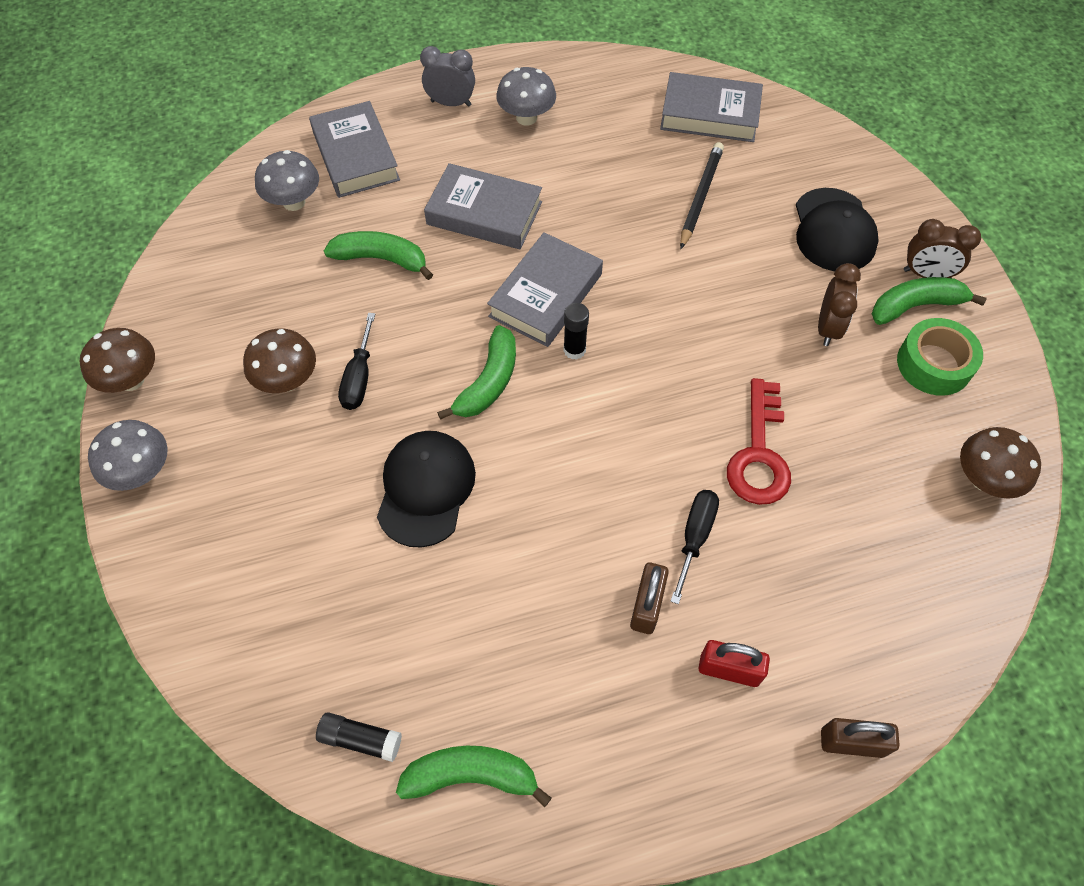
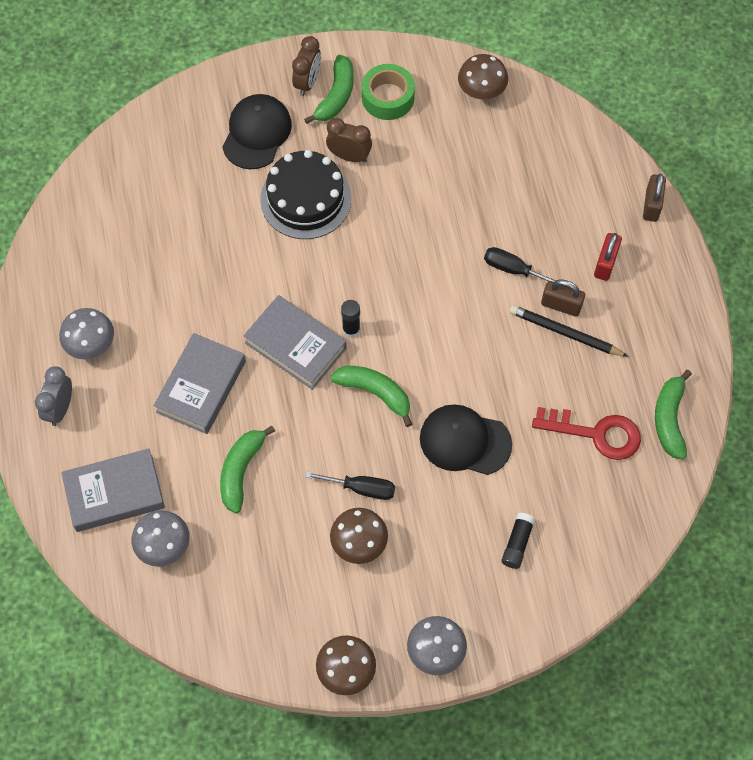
camera: 85 degrees left, 5 degrees up
black glue stick [316,712,402,762] -> black glue stick moved to [501,513,535,569]
grey book [660,72,763,142] -> none
black pencil [680,142,724,249] -> black pencil moved to [509,305,628,357]
red key [727,378,791,505] -> red key moved to [532,407,641,460]
black cap [796,188,879,271] -> black cap turned 75 degrees counterclockwise [222,94,292,169]
green banana [872,277,987,325] -> green banana turned 150 degrees counterclockwise [304,55,354,124]
none -> black cake [260,150,351,239]

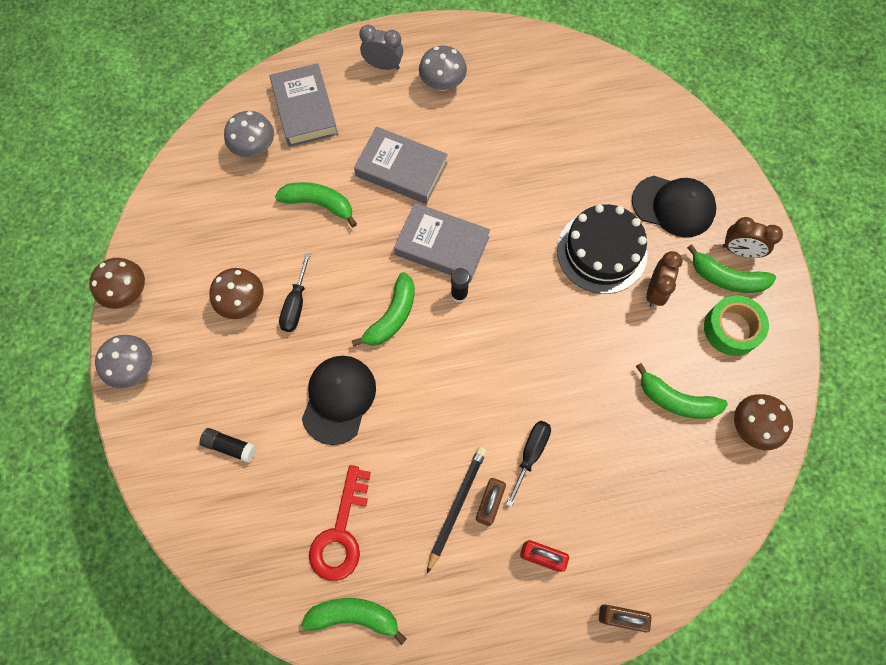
camera: 90 degrees right, 5 degrees up
grey book [244,295,347,390] -> grey book turned 75 degrees clockwise [394,203,490,282]
none -> green banana [636,363,728,419]

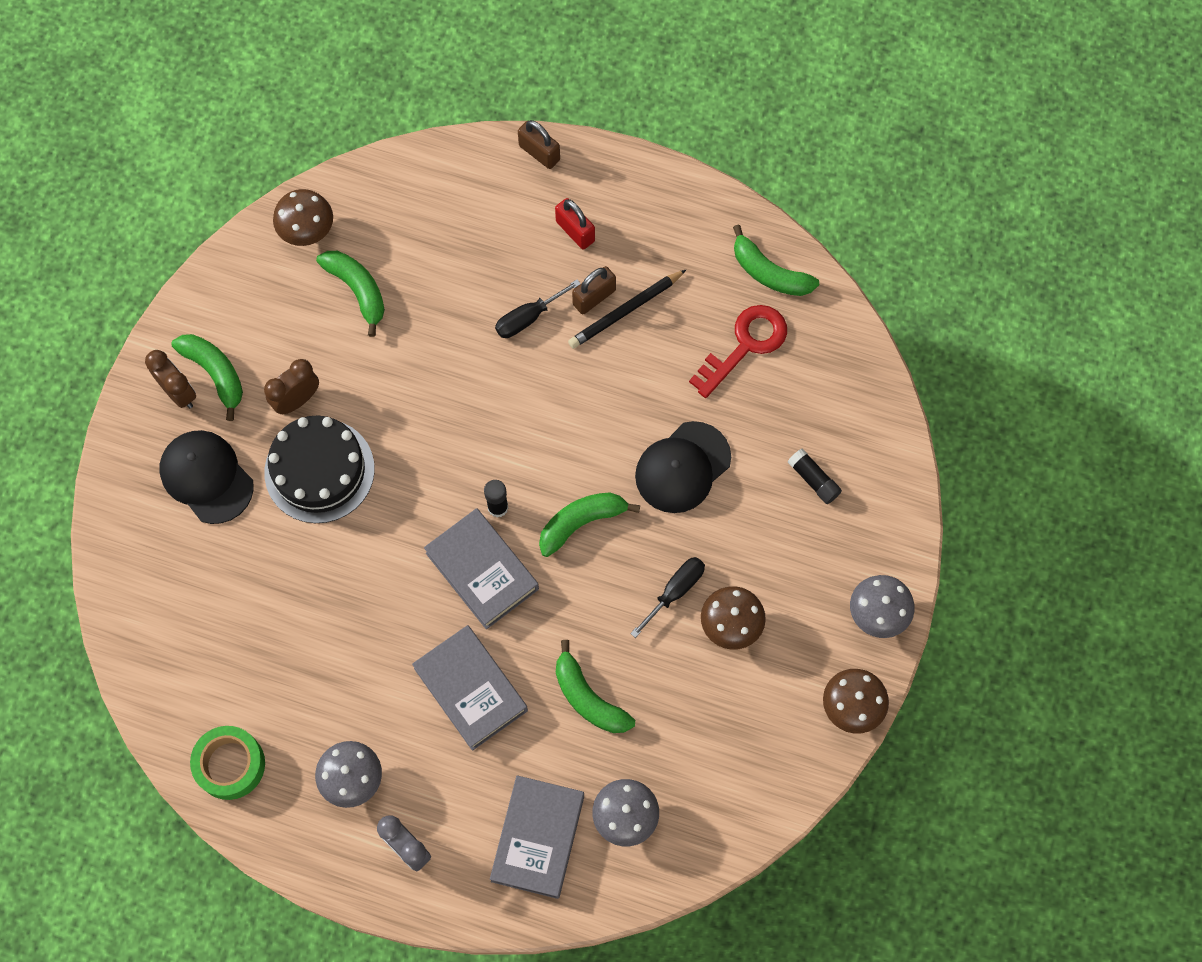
camera: 150 degrees left, 0 degrees up
green tape [704,295,769,356] -> green tape moved to [190,726,265,800]

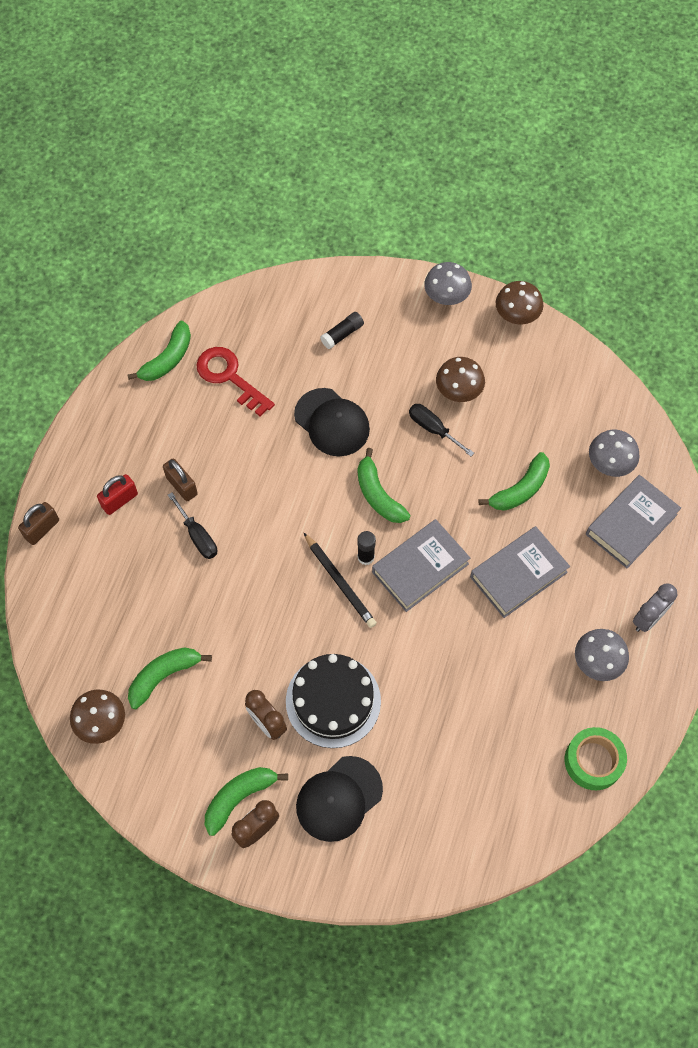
camera: 90 degrees left, 5 degrees down
grey book [490,775,584,899] -> grey book turned 60 degrees counterclockwise [586,475,681,568]
black pencil [568,270,686,349] -> black pencil moved to [303,532,377,628]

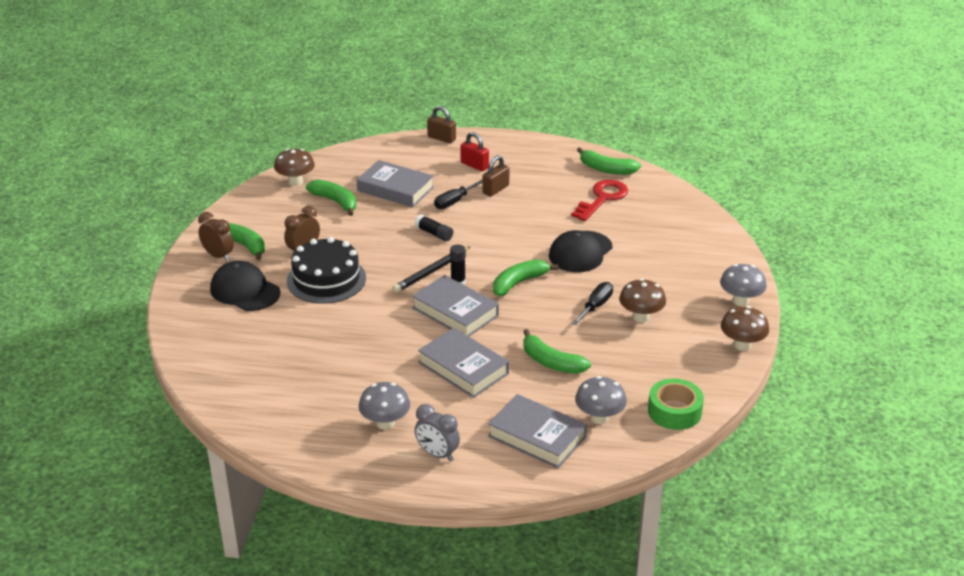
camera: 80 degrees right, 30 degrees down
black glue stick [320,312,364,349] -> black glue stick moved to [415,214,453,241]
green tape [565,727,627,790] -> green tape moved to [648,378,704,430]
none -> grey book [357,160,434,207]

